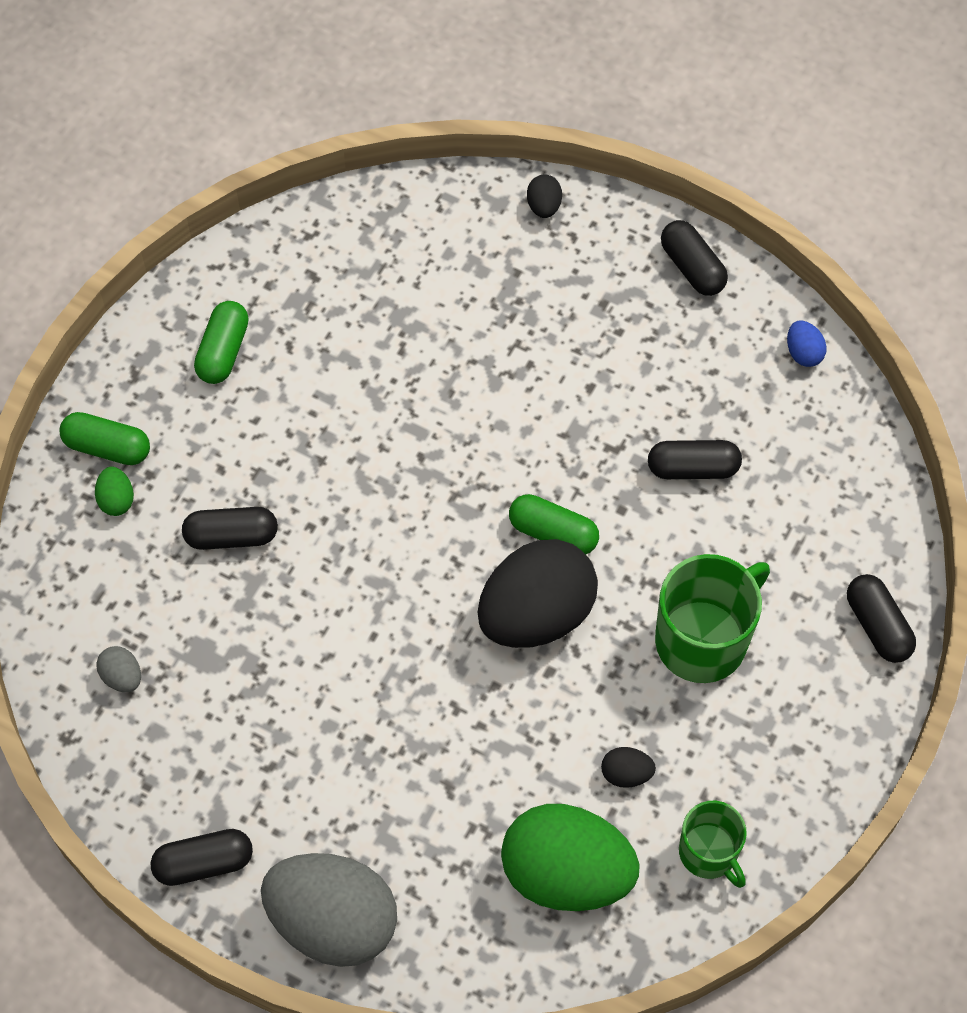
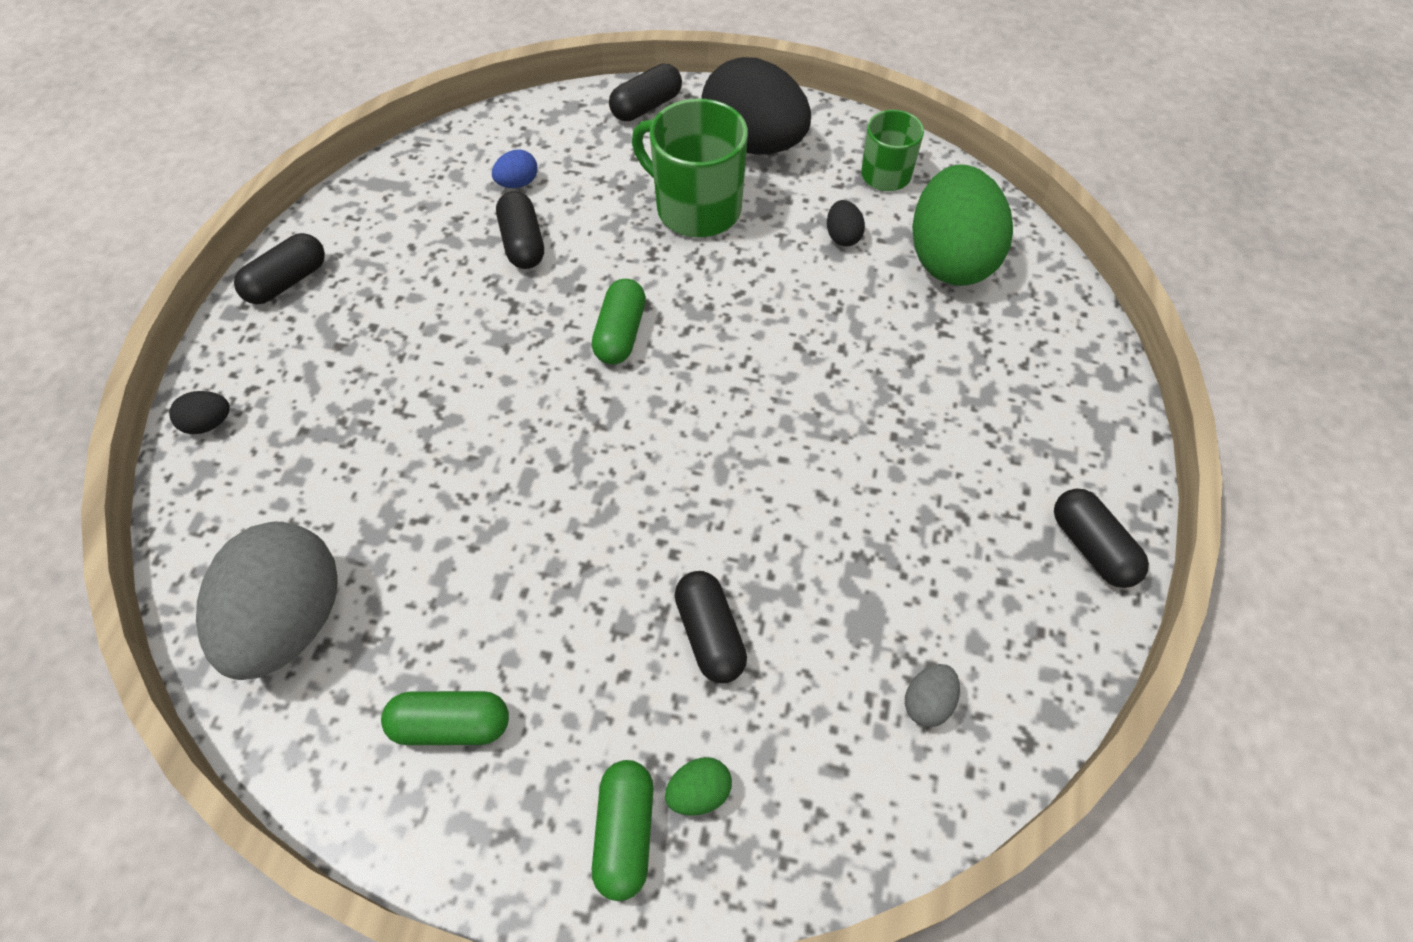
camera: 105 degrees left, 5 degrees down
grey egg [261,853,397,967] -> grey egg moved to [196,521,338,680]
black egg [477,539,598,648] -> black egg moved to [701,57,811,155]
blue egg [787,321,827,367] -> blue egg moved to [492,149,538,188]

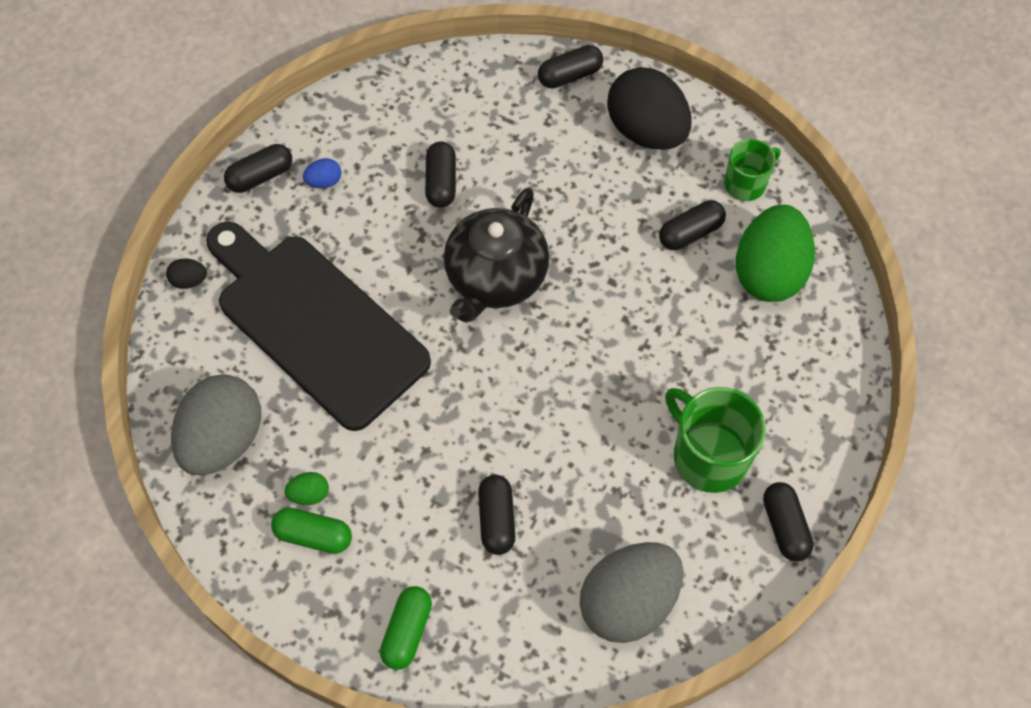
camera: 15 degrees right, 5 degrees up
blue egg [492,149,538,188] -> blue egg moved to [303,158,342,188]
green capsule [592,279,646,365] -> black teapot [444,187,550,323]
green mug [632,99,748,237] -> green mug moved to [665,387,766,493]
green egg [665,757,732,816] -> green egg moved to [285,472,329,505]
black egg [827,200,865,246] -> black capsule [659,200,726,250]
grey egg [905,664,960,727] -> grey egg [580,542,683,643], size x2.50
none -> black cutting board [206,221,431,431]

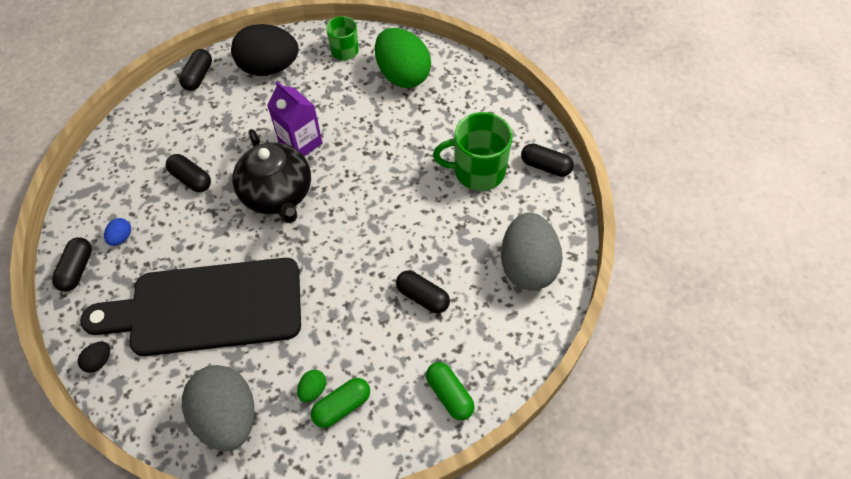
camera: 50 degrees left, 5 degrees down
black capsule [659,200,726,250] -> none
none -> purple carton [267,81,322,156]

